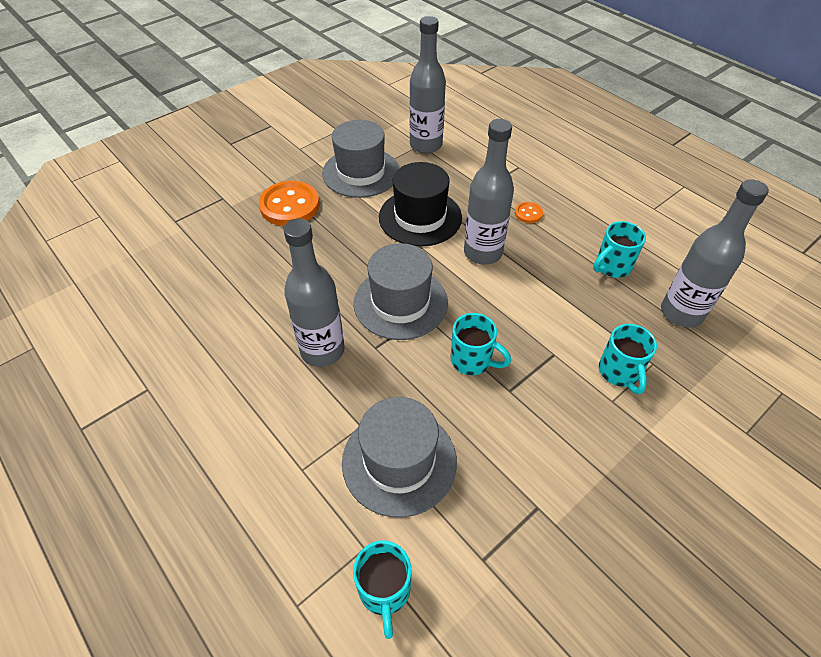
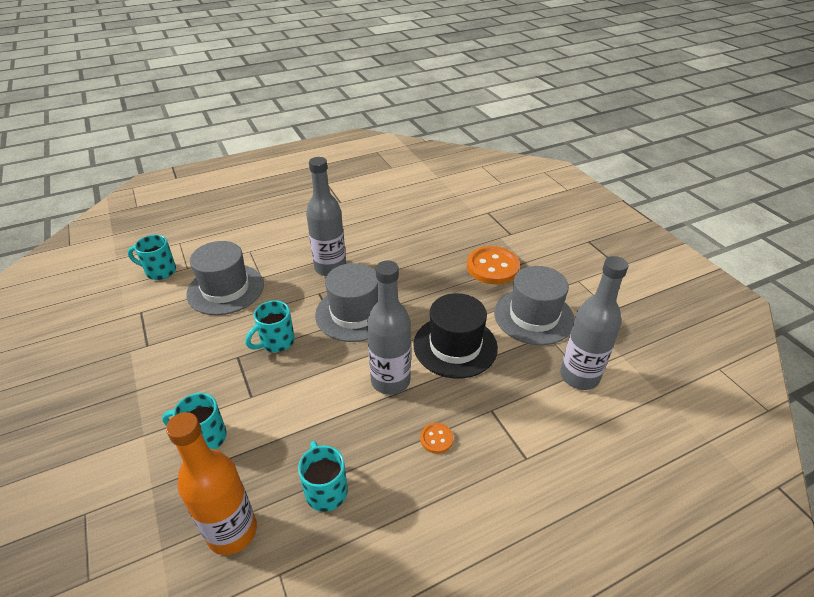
camera: 105 degrees right, 10 degrees down
grey bottle [661,179,769,328] -> orange bottle [166,412,257,555]

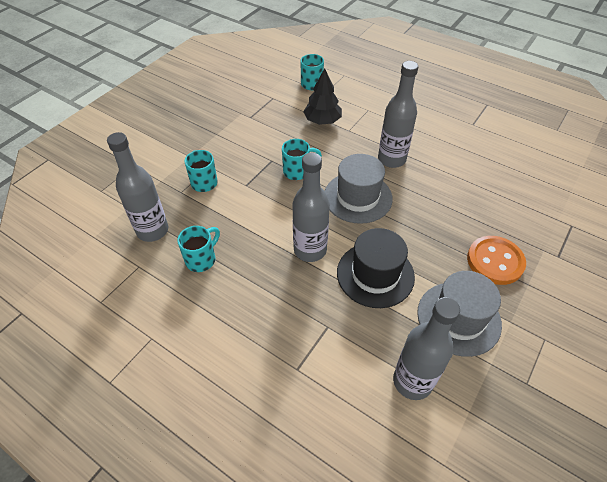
camera: 60 degrees right, 10 degrees up
orange bottle [166,412,257,555] -> grey bottle [107,132,168,242]
grey hat [186,241,264,315] -> black tree [303,68,342,125]
turquoise mug [245,301,295,352] -> turquoise mug turned 150 degrees clockwise [282,139,322,180]
orange button [420,423,454,454] -> none

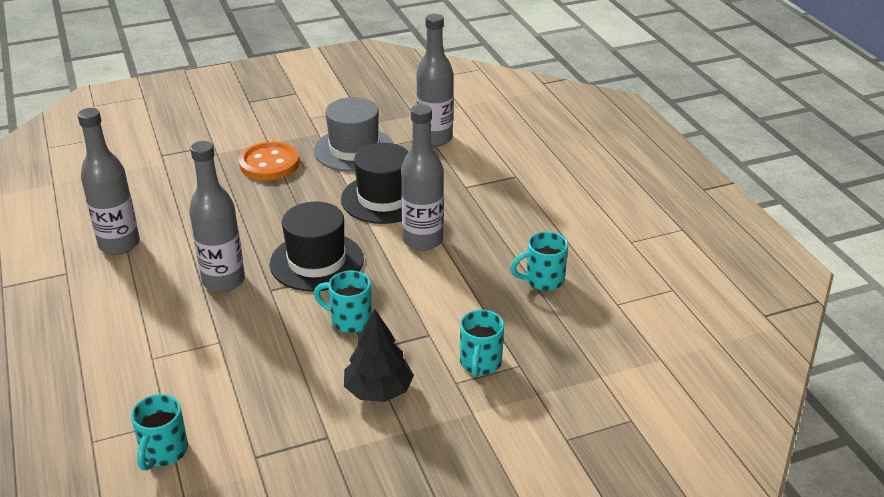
camera: 145 degrees left, 15 degrees down
grey bottle [107,132,168,242] -> grey bottle moved to [78,108,140,255]
black tree [303,68,342,125] -> black tree moved to [344,308,414,402]
grey hat [325,154,393,224] -> black hat [270,202,364,292]

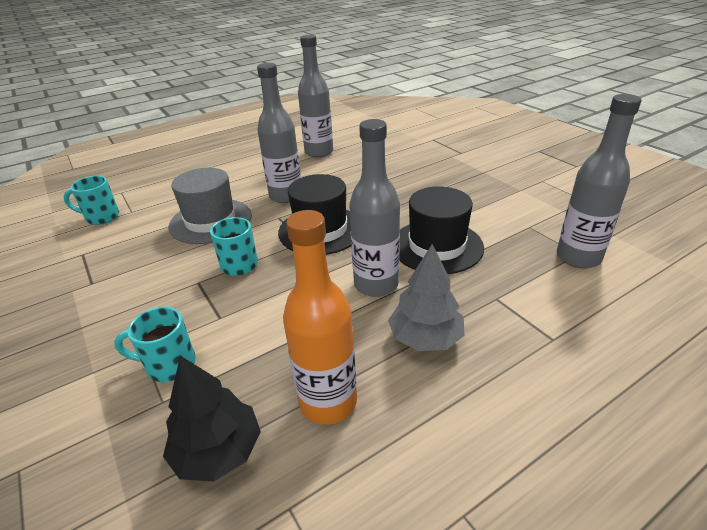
camera: 80 degrees right, 0 degrees up
orange button [239,142,299,180] -> none
grey hat [314,97,394,172] -> grey hat moved to [168,168,252,244]
black tree [344,308,414,402] -> black tree moved to [163,356,261,482]
turquoise mug [510,232,568,291] -> orange bottle [283,210,357,425]
none -> grey tree [388,244,465,351]

